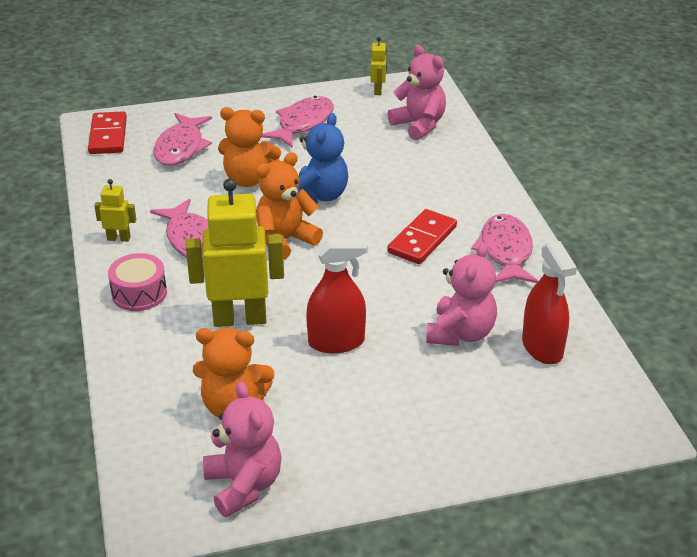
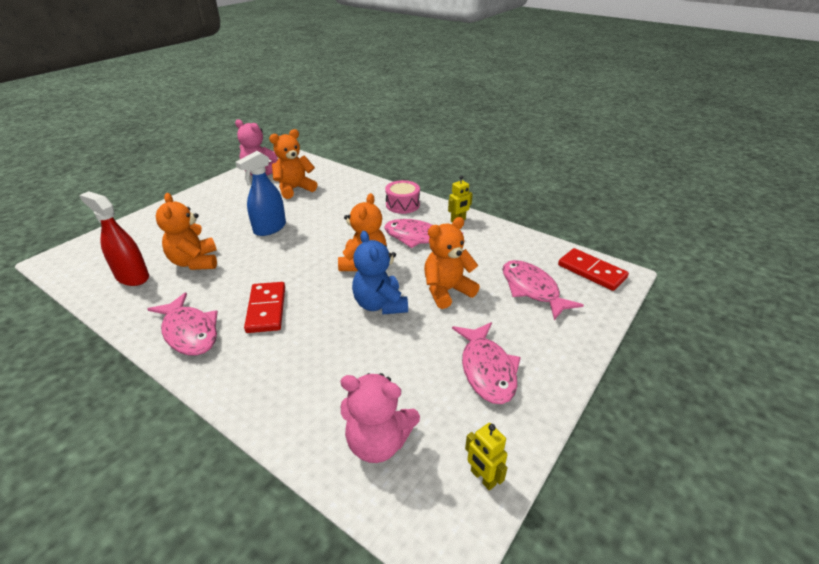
camera: 140 degrees right, 0 degrees up
yellow robot [186,178,284,327] -> none
red spray bottle [306,238,368,354] -> blue spray bottle [235,151,286,236]
pink teddy bear [426,243,497,346] -> orange teddy bear [156,193,217,270]

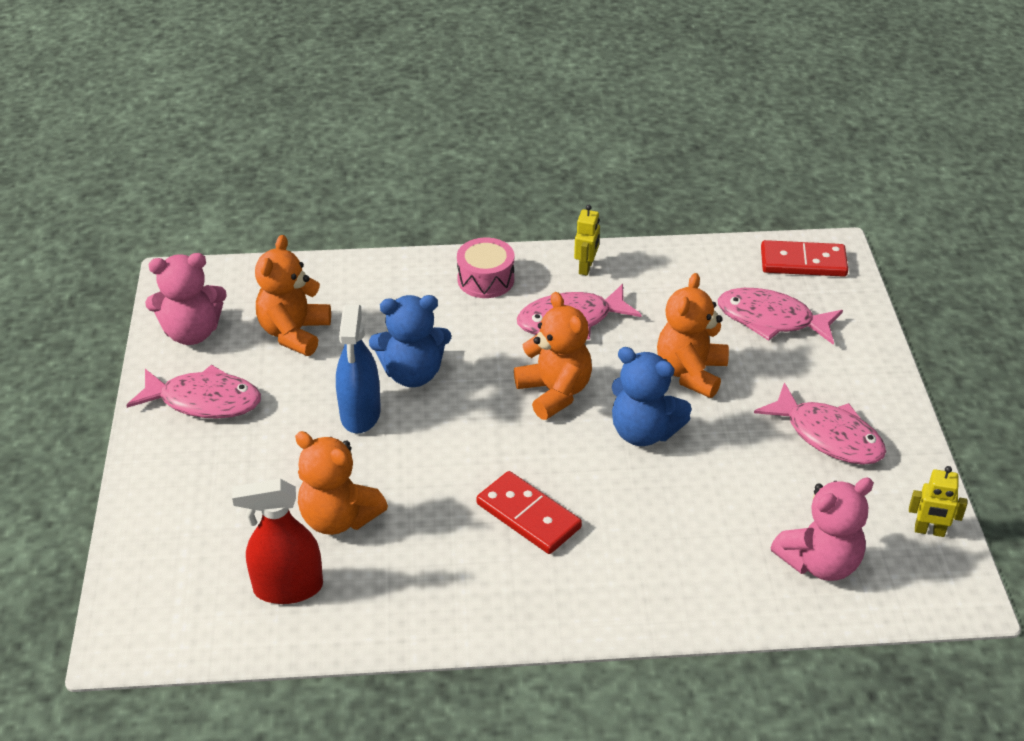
camera: 40 degrees left, 5 degrees up
pink fish [148,292,218,355] -> pink fish moved to [126,364,261,419]
none -> blue teddy bear [369,295,451,387]

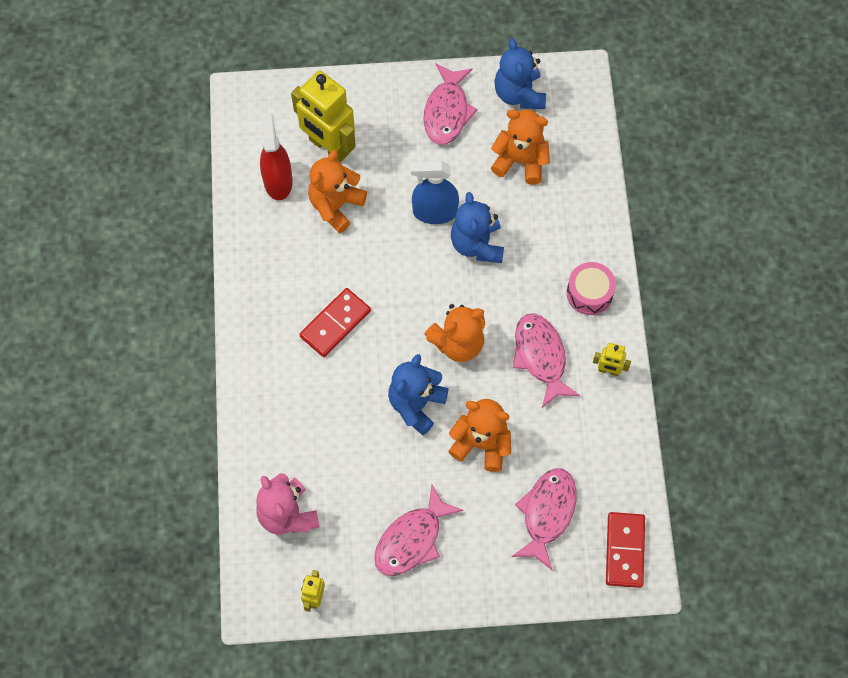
camera: 90 degrees right, 25 degrees up
pink teddy bear [145,253,227,345] -> blue teddy bear [494,38,546,109]
none -> yellow robot [291,71,356,162]

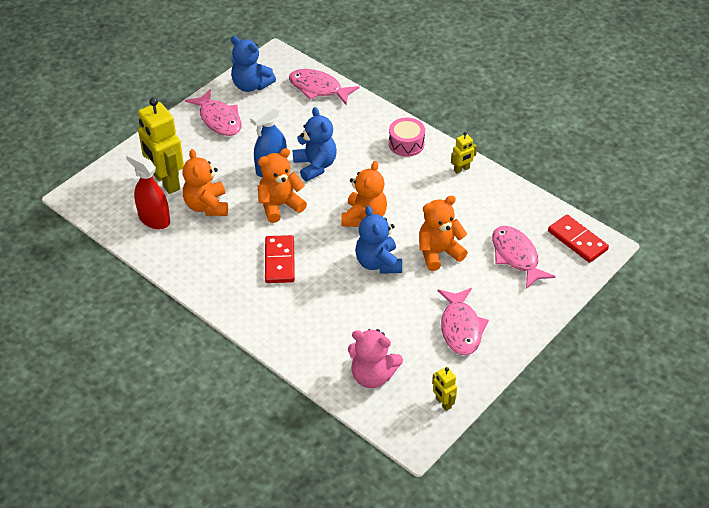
camera: 45 degrees left, 20 degrees down
yellow robot [291,71,356,162] -> yellow robot turned 60 degrees clockwise [138,98,184,194]
blue teddy bear [451,192,504,263] -> blue teddy bear turned 150 degrees counterclockwise [293,107,337,181]
orange teddy bear [491,109,550,185] -> orange teddy bear moved to [257,148,307,223]
pink fish [513,313,580,408] -> pink fish moved to [289,69,360,105]

